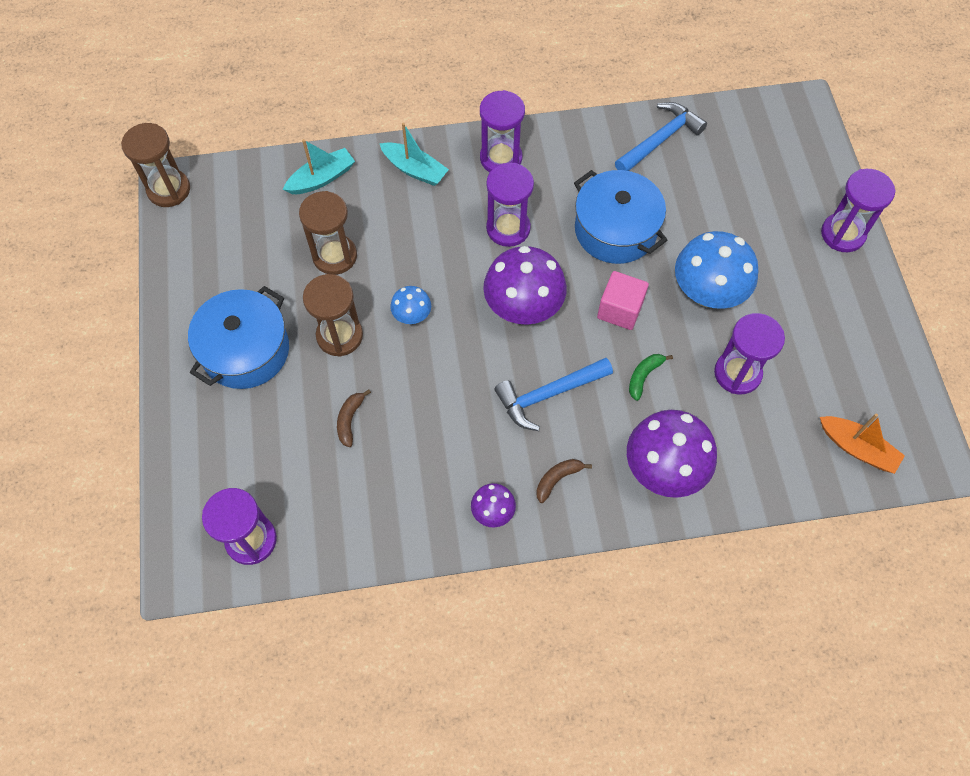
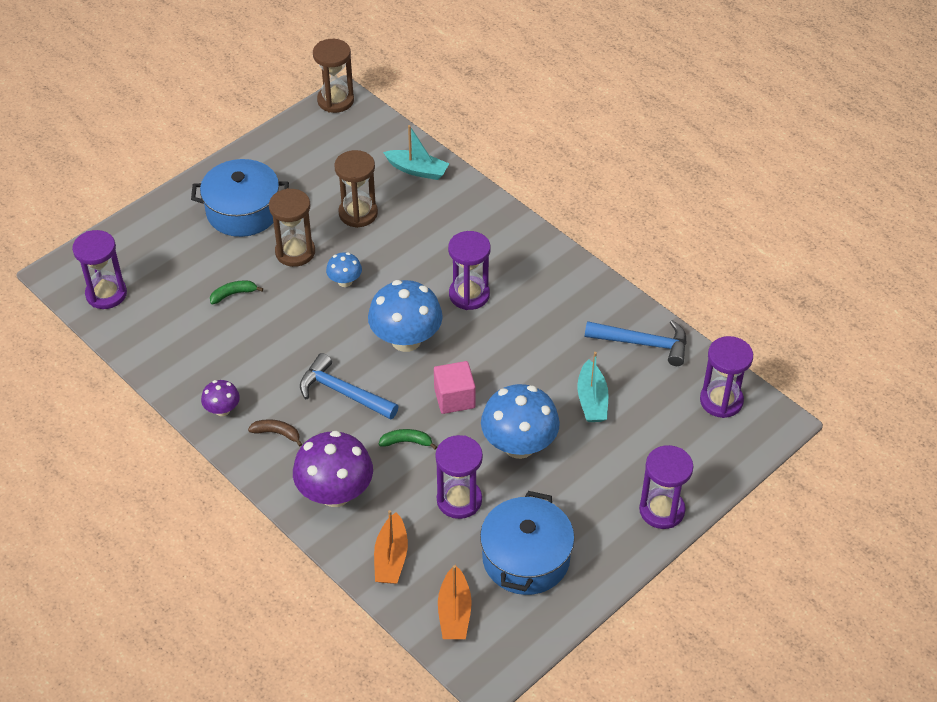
camera: 55 degrees right, 15 degrees down
brown banana [337,389,371,447] -> green banana [210,280,263,304]
turquoise boat [380,123,449,186] -> turquoise boat moved to [577,352,608,422]
purple hourglass [480,90,525,172] -> purple hourglass moved to [700,336,753,418]
purple mushroom [483,246,567,325] -> blue mushroom [368,280,443,352]
blue pot [574,170,667,264] -> blue pot moved to [480,491,575,595]
none -> orange boat [374,510,408,584]

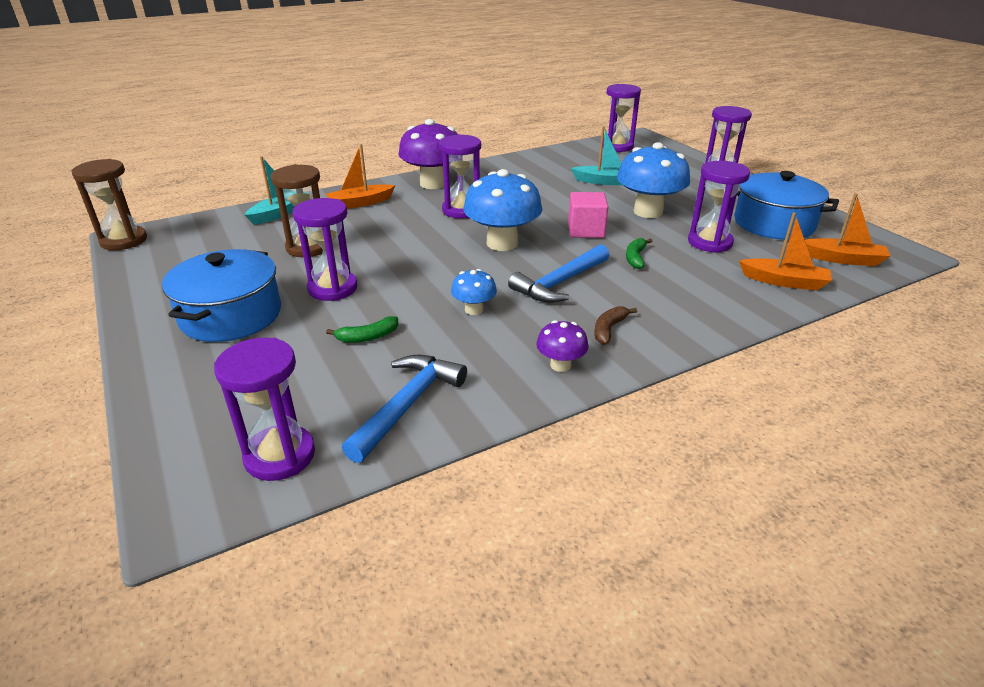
camera: 75 degrees left, 15 degrees down
green banana [210,280,263,304] -> green banana turned 105 degrees counterclockwise [326,316,399,343]
brown hourglass [269,188,315,267] -> purple hourglass [293,198,358,301]
purple mushroom [293,431,373,507] -> purple mushroom moved to [398,119,457,189]
blue mushroom [326,252,362,287] -> blue mushroom moved to [451,269,497,315]
blue hammer [585,320,687,366] -> blue hammer moved to [342,355,467,463]
none -> orange boat [326,144,395,209]

